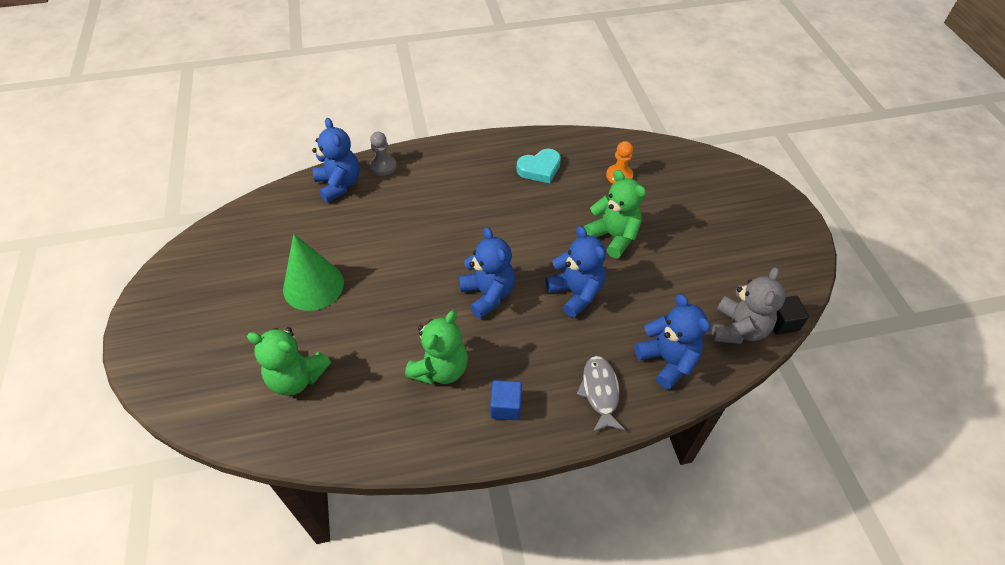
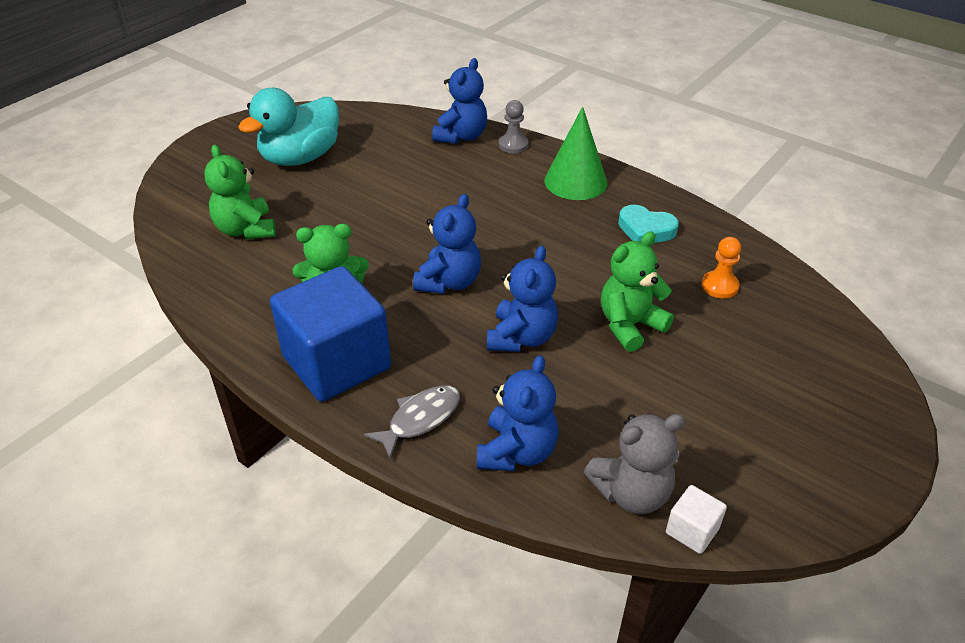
camera: 50 degrees right, 10 degrees down
green cone [283,234,344,311] -> green cone moved to [544,106,608,200]
blue cube [490,380,522,421] -> blue cube [270,266,391,402], size x2.42
green teddy bear [584,170,646,258] -> green teddy bear turned 135 degrees counterclockwise [601,231,674,352]
black cube [773,296,809,335] -> white cube [666,485,727,554]
none -> turquoise duck [238,88,339,166]

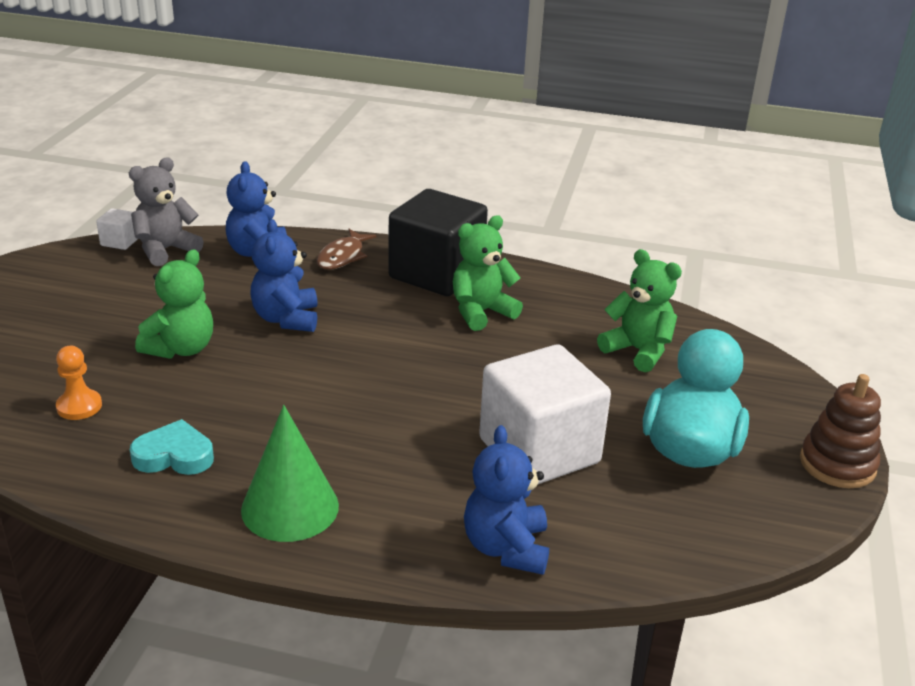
camera: 155 degrees right, 10 degrees down
blue cube [270,266,391,402] -> black cube [388,189,488,296]
grey fish [364,385,460,459] -> brown fish [317,229,377,270]
blue teddy bear [413,194,481,294] -> none
grey pawn [499,100,529,153] -> none
none -> white cube [479,344,611,485]
none -> brown stacking toy [800,374,881,488]

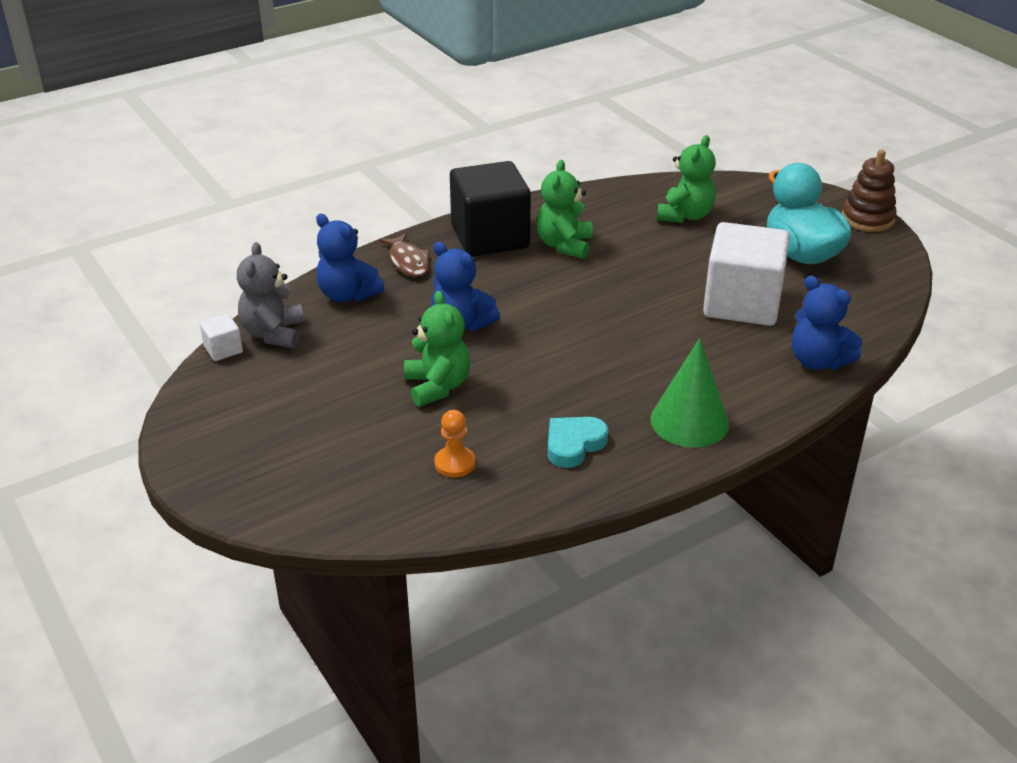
camera: 45 degrees left, 5 degrees up
green teddy bear [597,249,682,372] -> green teddy bear turned 120 degrees clockwise [657,135,716,223]

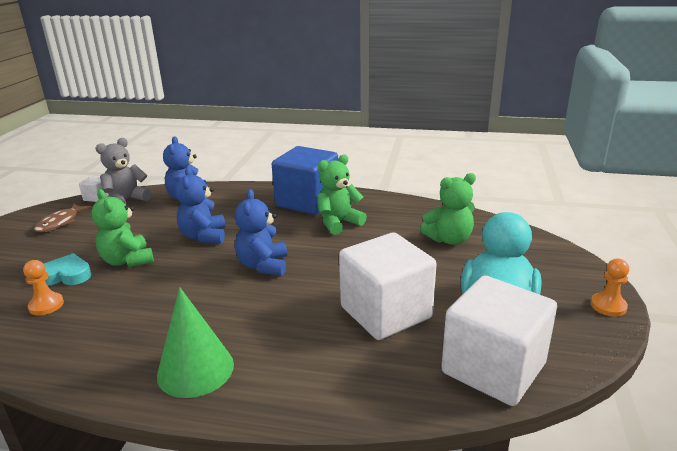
camera: 45 degrees right, 10 degrees down
brown fish [379,233,430,277] -> brown fish moved to [34,204,92,232]
green teddy bear [404,291,471,407] -> green teddy bear turned 120 degrees clockwise [92,189,154,267]
black cube [450,161,531,257] -> blue cube [272,146,338,215]
turquoise heart [548,417,608,468] -> turquoise heart moved to [44,253,91,286]
blue teddy bear [792,275,862,370] -> blue teddy bear moved to [235,190,287,275]
brown stacking toy [842,149,897,232] -> orange pawn [590,259,629,317]
none -> white cube [441,276,557,406]

